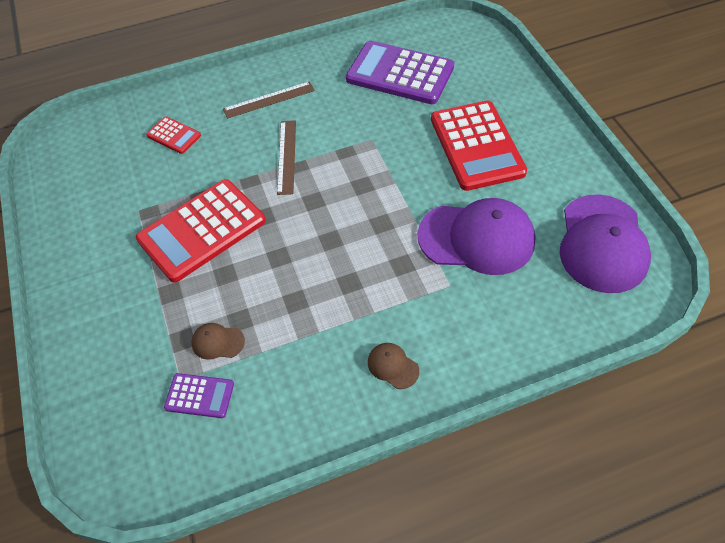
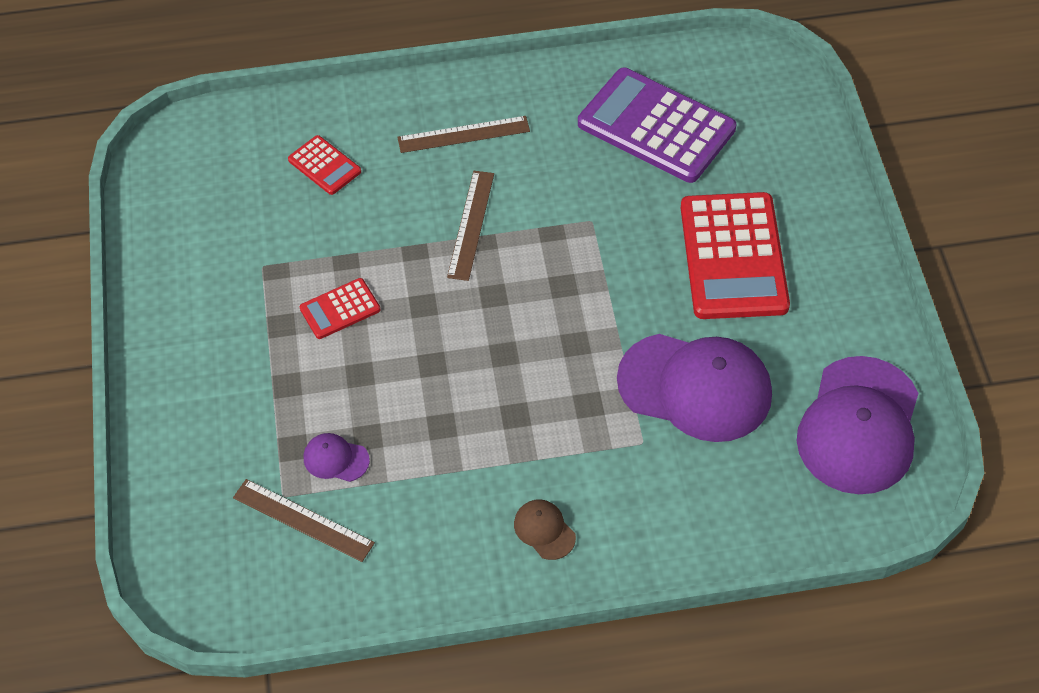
camera: 10 degrees right, 0 degrees up
red calculator [136,179,266,283] -> red calculator [300,278,381,339], size x0.48
purple calculator [164,373,234,418] -> brown ruler [233,479,375,562]
brown cap [191,323,245,360] -> purple cap [304,433,370,482]

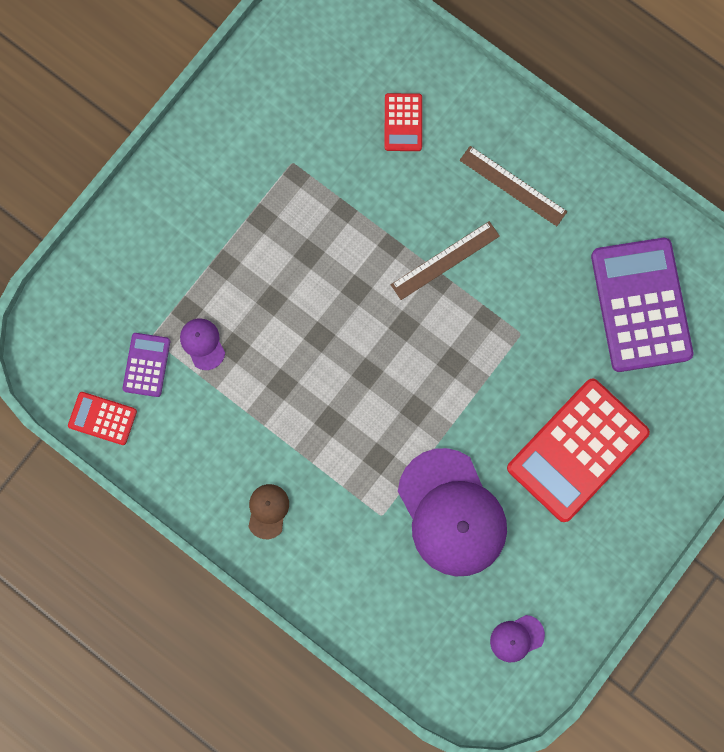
camera: 45 degrees right, 25 degrees up
brown ruler [233,479,375,562] -> purple calculator [122,333,170,397]
red calculator [300,278,381,339] -> red calculator moved to [68,392,137,445]
purple cap [797,356,918,494] -> purple cap [490,615,545,662], size x0.42

